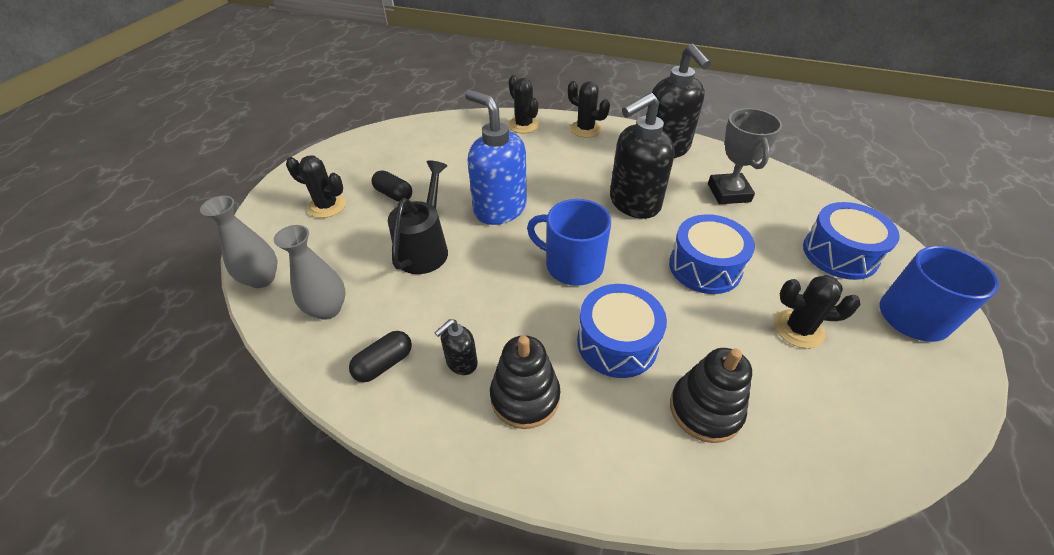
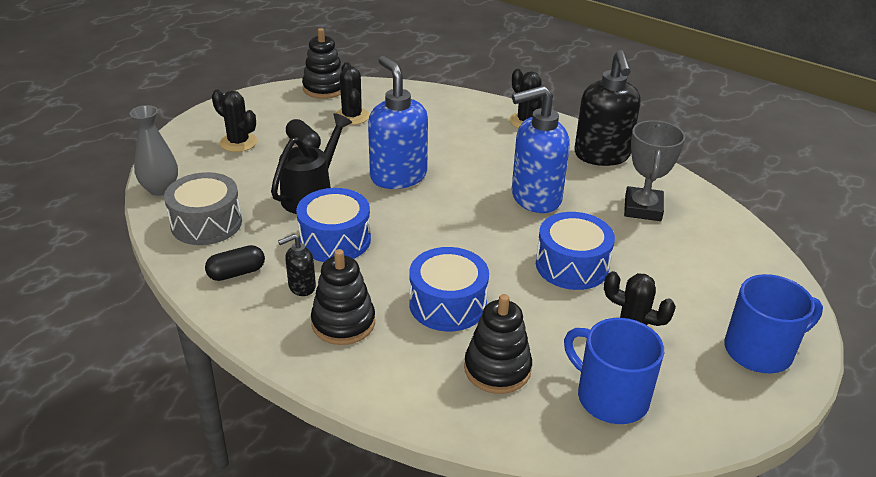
camera: 15 degrees right, 10 degrees down
grey vase [274,225,346,320] -> grey drum [164,172,242,245]
black cactus [508,75,539,133] -> black cactus moved to [336,62,370,125]
blue mug [527,199,611,286] -> blue mug moved to [564,318,664,424]
black soap dispenser [610,93,675,219] -> blue soap dispenser [512,86,570,213]
blue drum [803,202,900,280] -> blue drum moved to [296,188,371,262]
none -> black stacking toy [302,28,342,99]

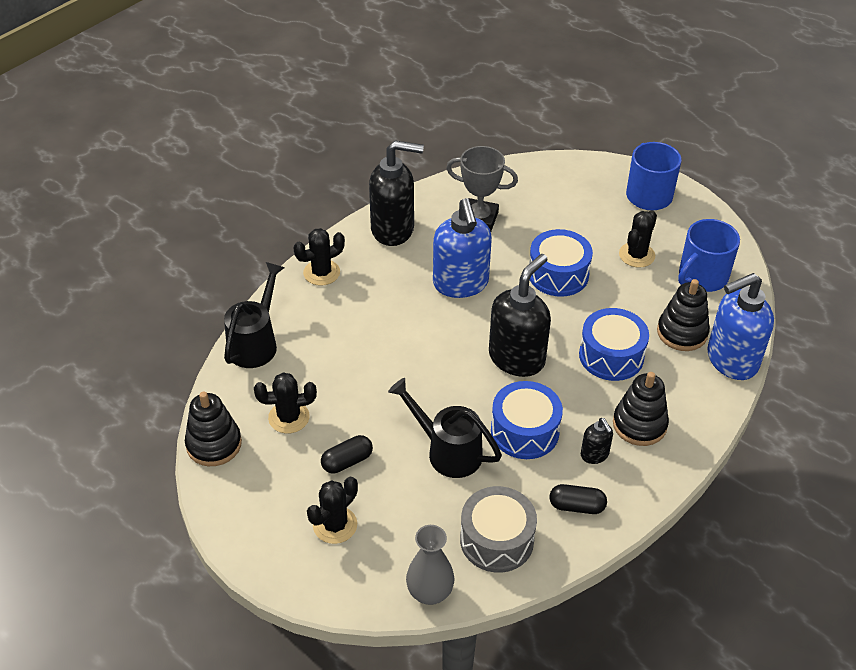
camera: 85 degrees left, 10 degrees up
black capsule [205,245,265,281] -> black capsule turned 60 degrees counterclockwise [549,484,607,514]
blue soap dispenser [368,56,428,189] -> blue soap dispenser moved to [707,273,774,380]
none -> black watering can [224,262,285,368]
none -> black soap dispenser [489,254,551,377]

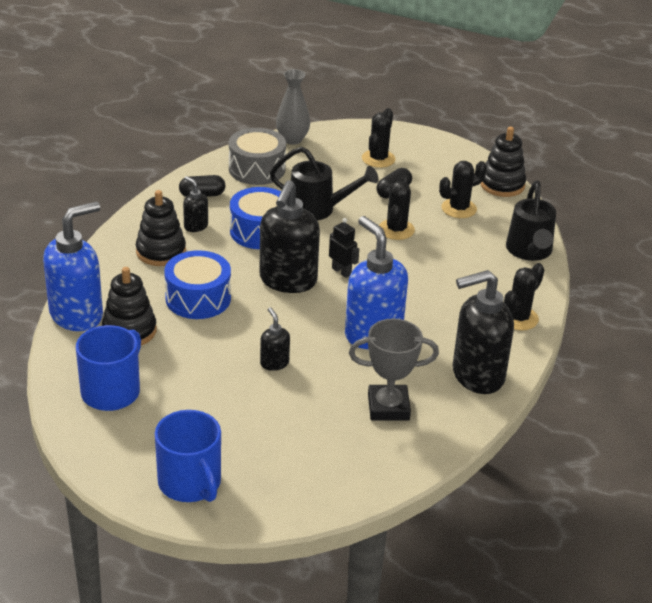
camera: 160 degrees right, 10 degrees down
blue drum [529,229,593,297] -> black soap dispenser [260,307,290,371]
black cactus [619,210,657,268] -> black cactus moved to [379,175,415,240]
none -> black robot [329,218,359,278]

